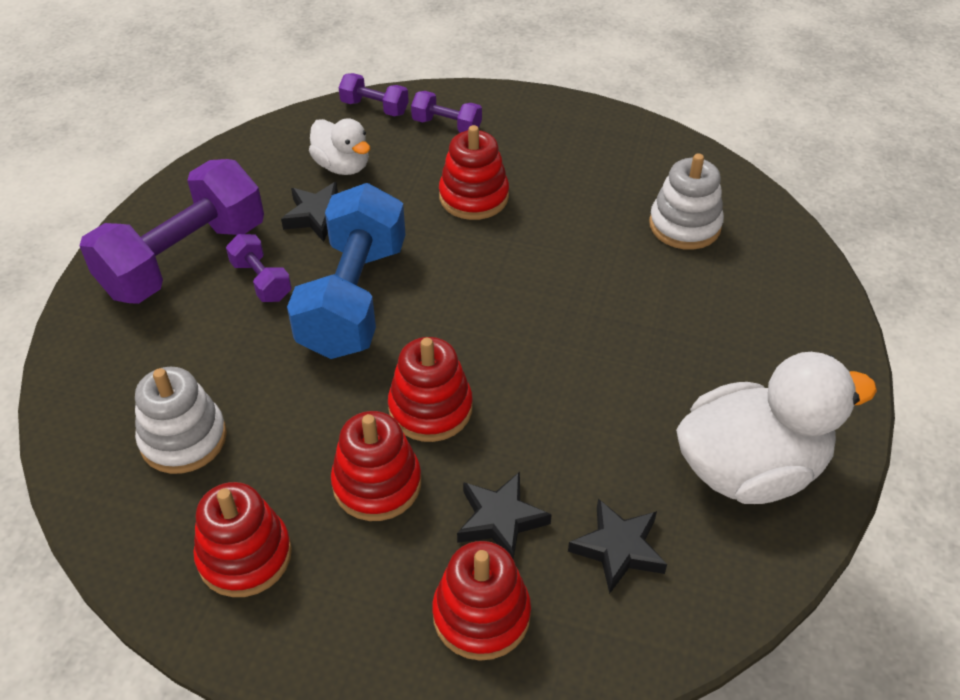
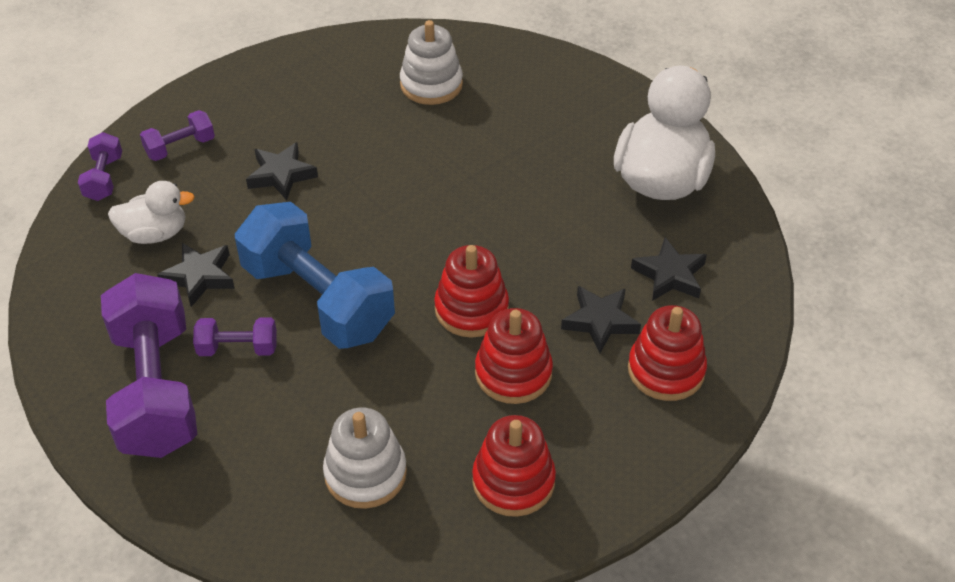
camera: 55 degrees left, 0 degrees up
purple dumbbell [339,73,409,116] -> purple dumbbell turned 60 degrees counterclockwise [78,132,122,201]
red stacking toy [439,125,509,220] -> black star [246,142,318,201]

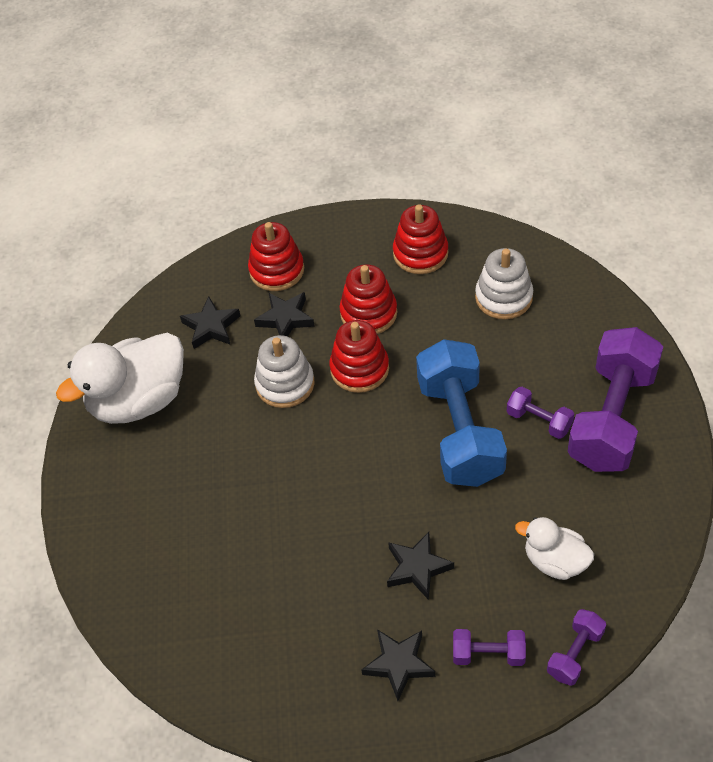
camera: 140 degrees left, 5 degrees up
black star [157,243,235,307] -> black star moved to [361,630,435,701]
white stacking toy [400,20,463,105] -> white stacking toy moved to [254,335,315,408]

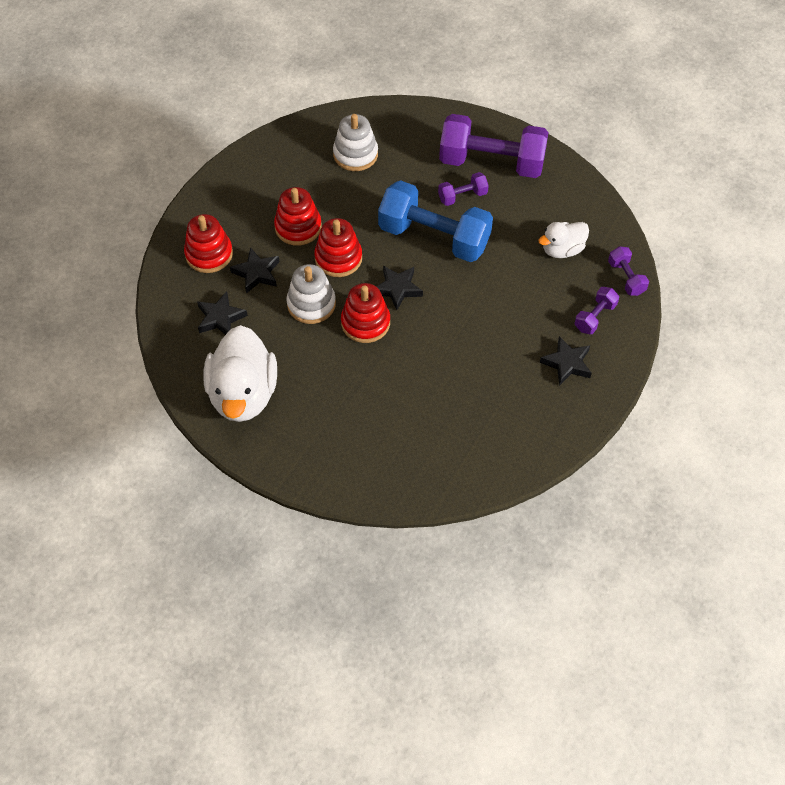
camera: 60 degrees left, 5 degrees up
black star [387,532,454,600] -> black star moved to [376,266,423,310]
red stacking toy [393,204,448,274] -> red stacking toy moved to [341,283,390,343]
purple dumbbell [567,327,663,472] -> purple dumbbell turned 45 degrees counterclockwise [439,114,549,178]

